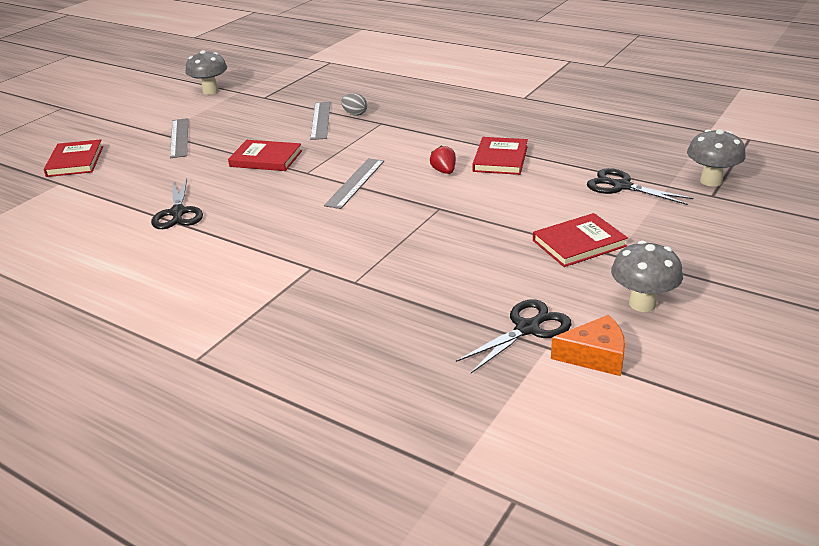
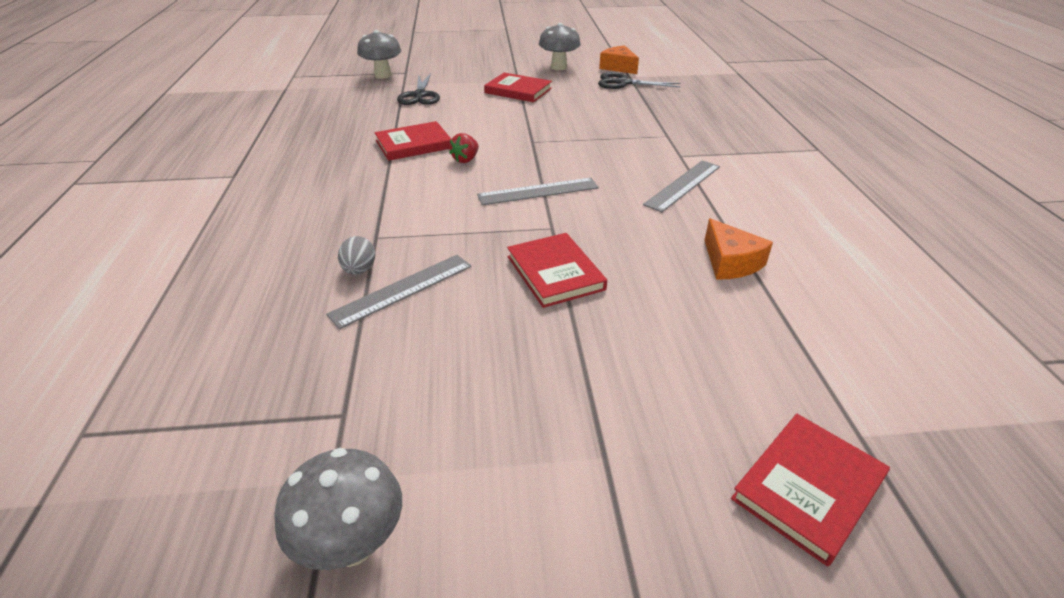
camera: 130 degrees left, 5 degrees up
black scissors [151,178,203,229] -> orange cheese [704,218,773,280]
grey ruler [170,118,188,158] -> grey ruler moved to [643,160,720,212]

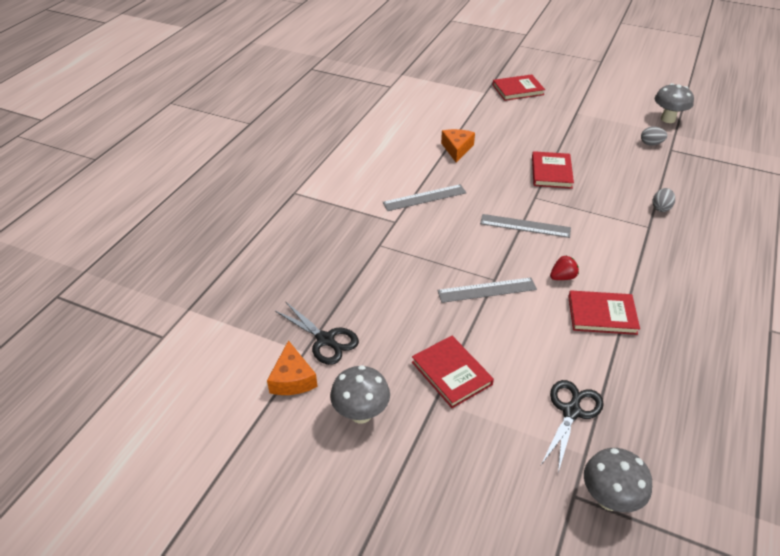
camera: 150 degrees left, 5 degrees up
grey ruler [326,255,472,329] -> grey ruler moved to [437,277,537,303]
none -> grey egg [641,126,667,145]

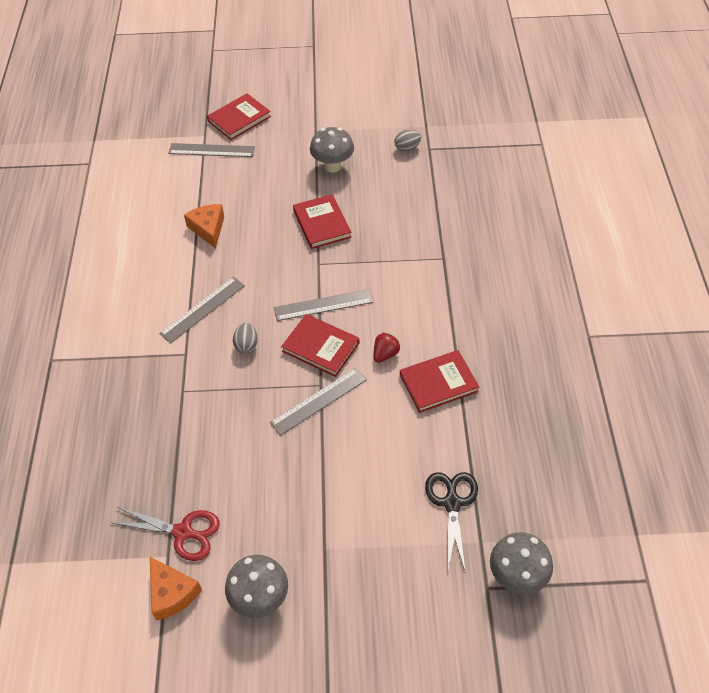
camera: 25 degrees left, 10 degrees up
black scissors [275,302,359,365] -> red scissors [110,507,220,561]
red book [412,336,494,408] -> red book moved to [281,314,359,377]
grey egg [653,188,675,212] -> grey egg moved to [233,323,258,354]
grey mushroom [655,83,694,123] -> grey mushroom moved to [310,127,354,173]
none -> grey ruler [168,143,255,157]

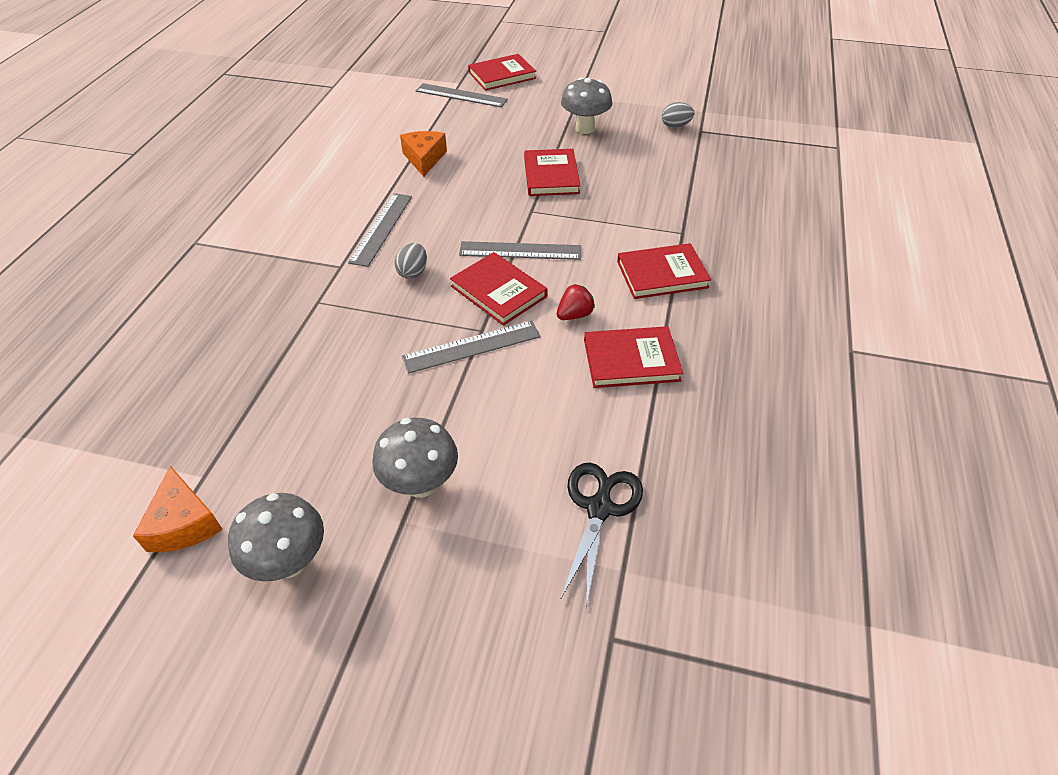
camera: 15 degrees right, 5 degrees down
red scissors [110,507,220,561] -> none
grey ruler [159,277,245,343] -> grey ruler turned 45 degrees counterclockwise [348,193,412,267]
grey mushroom [490,532,553,594] -> grey mushroom moved to [373,418,458,498]
none -> red book [617,243,711,299]

